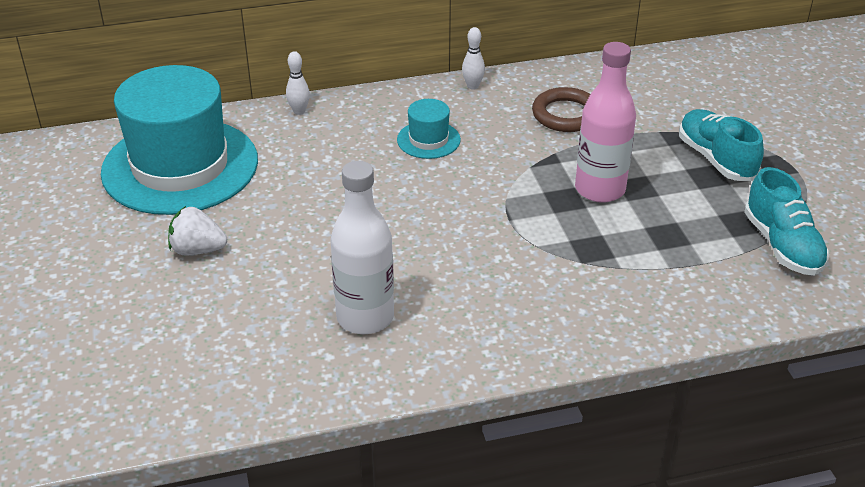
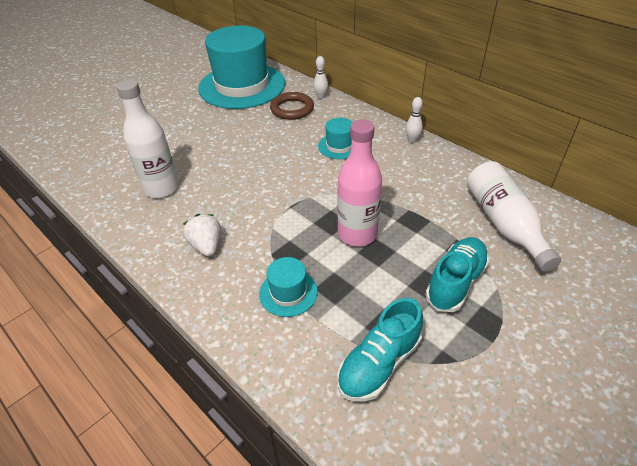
camera: 60 degrees right, 5 degrees up
white strawberry [168,206,227,256] -> white strawberry moved to [183,214,221,257]
brown ring [532,87,590,132] -> brown ring moved to [270,92,314,120]
none -> turquoise hat [259,257,318,317]
none -> white bottle [467,162,561,272]

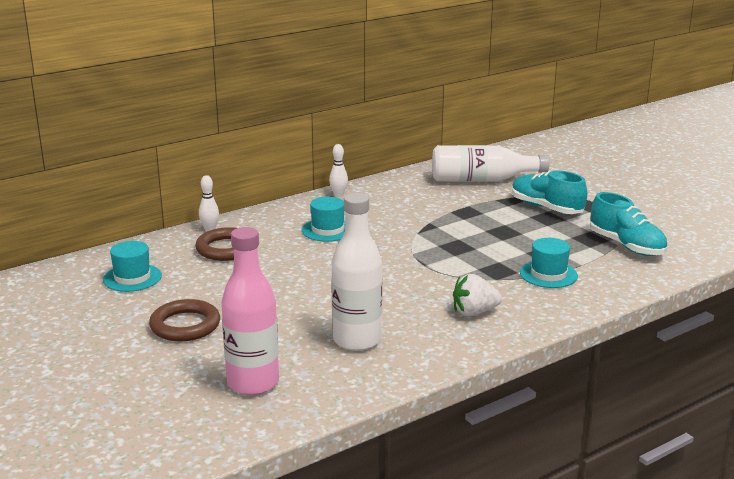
camera: 80 degrees left, 20 degrees down
turquoise hat [198,26,285,109] -> turquoise hat [103,241,162,292], size x0.42
pink bottle [337,119,382,246] -> pink bottle moved to [221,227,279,395]
none -> brown ring [149,299,220,342]

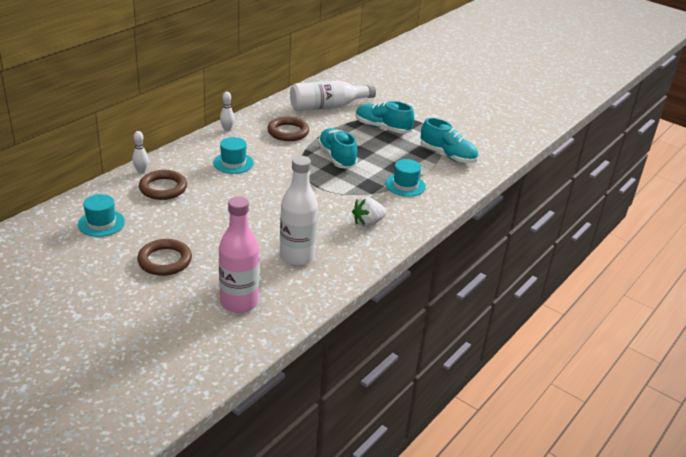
camera: 20 degrees left, 10 degrees up
none -> brown ring [267,117,309,141]
none -> turquoise shoe [318,128,358,169]

